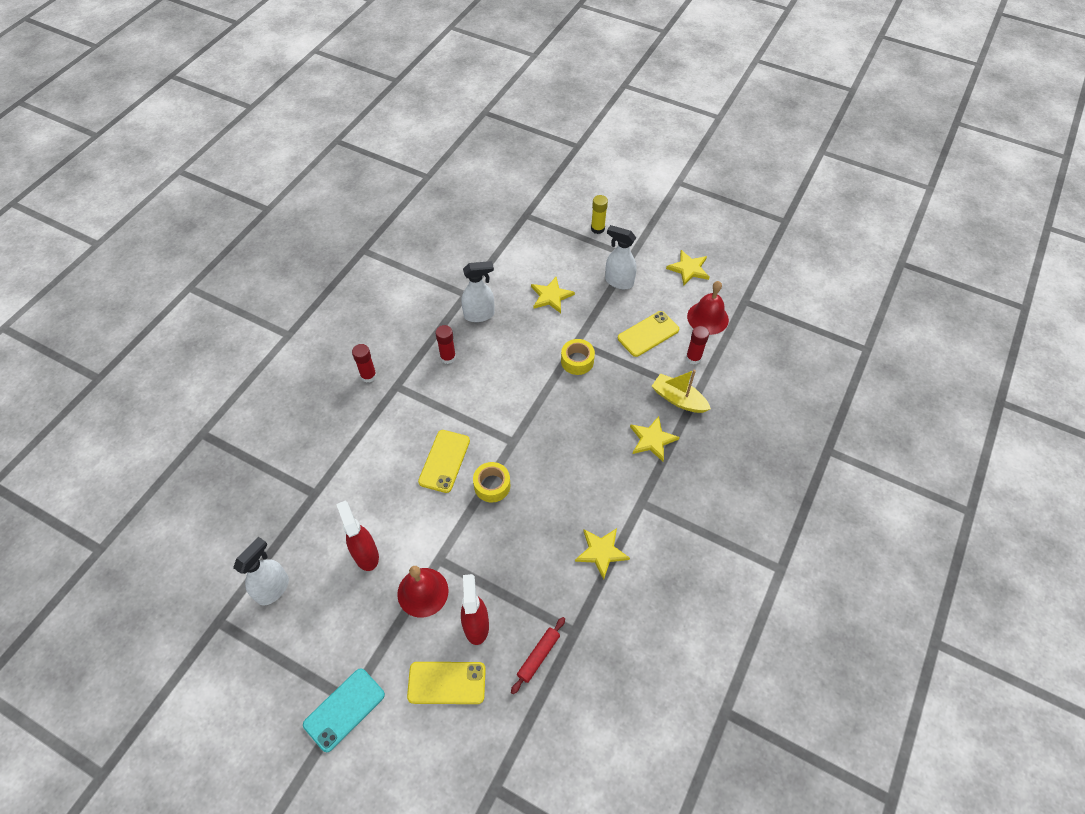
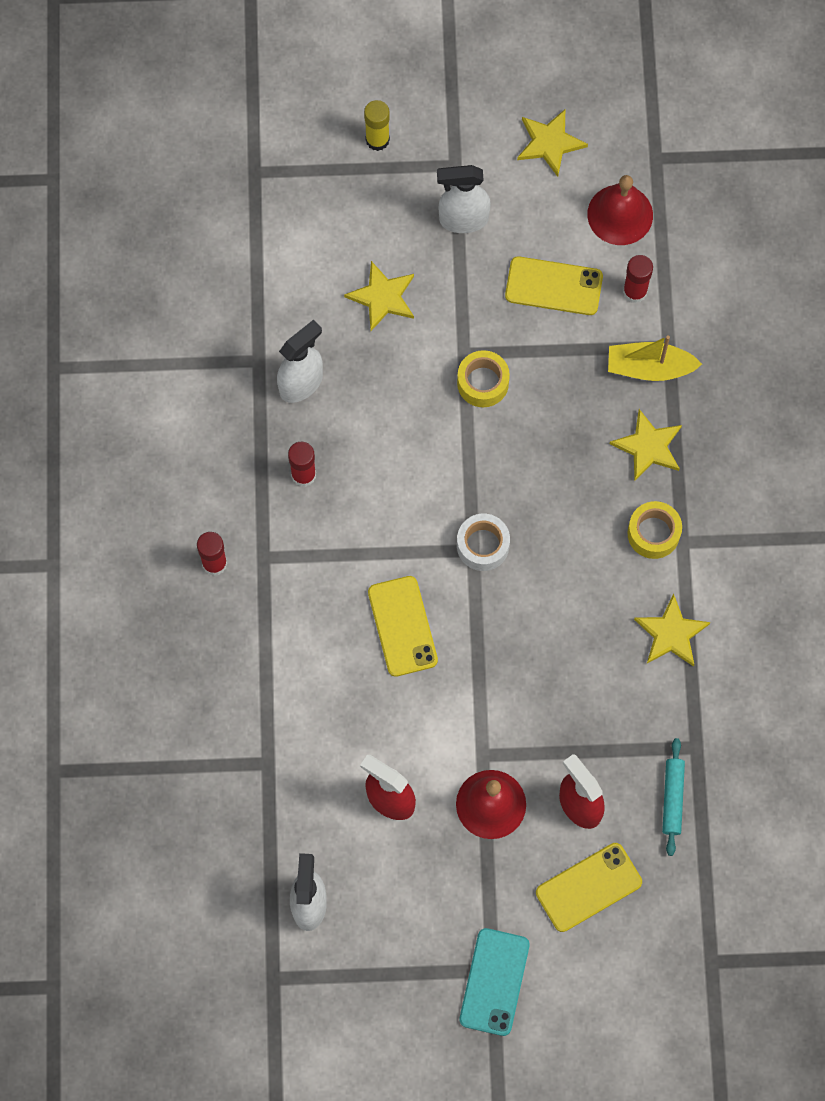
camera: 30 degrees left, 15 degrees up
yellow tape [473,462,510,503] -> yellow tape moved to [627,501,682,559]
red rolling pin [511,617,565,694] -> turquoise rolling pin [662,738,685,856]
yellow phone [618,311,679,357] -> yellow phone turned 75 degrees clockwise [505,256,603,315]
none -> white tape [457,514,510,571]

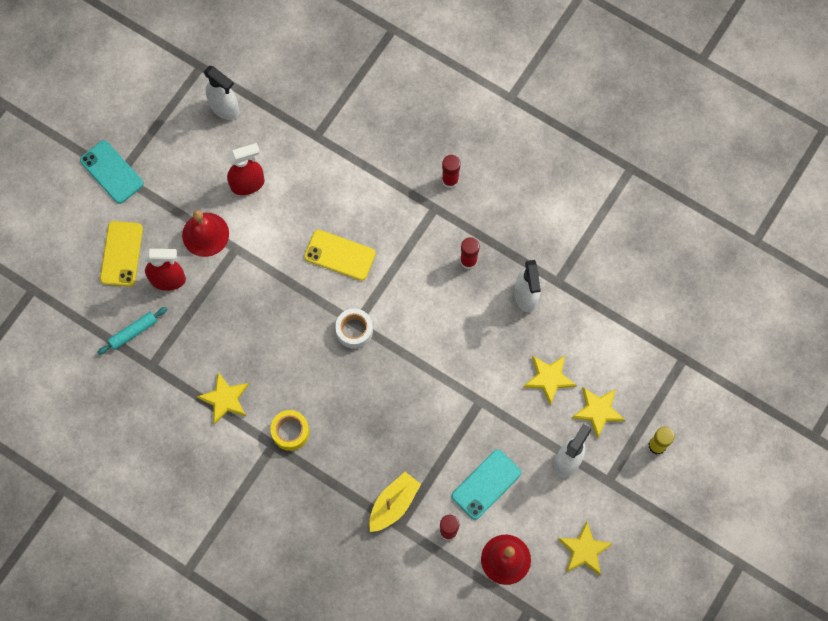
camera: 125 degrees right, 0 degrees up
yellow tape [457,350,510,407] -> none
yellow phone [505,256,603,315] -> turquoise phone [451,449,521,520]
yellow star [610,409,682,481] -> yellow star moved to [572,387,625,439]
turquoise rolling pin [662,738,685,856] -> turquoise rolling pin turned 75 degrees counterclockwise [97,307,168,355]

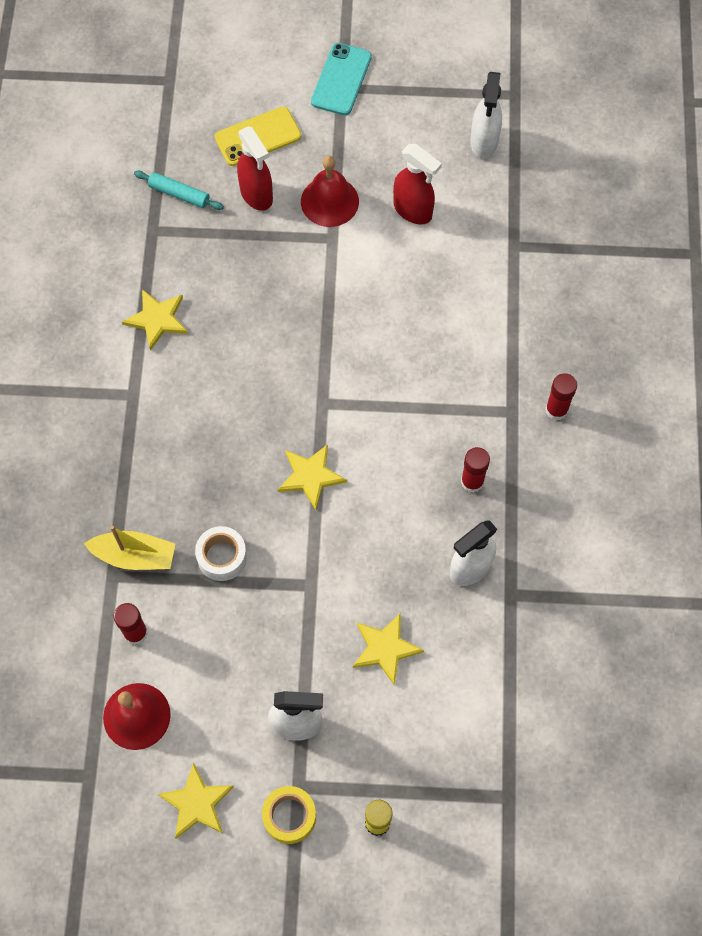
camera: 60 degrees right, 5 degrees down
yellow tape [270,410,309,451] -> yellow tape moved to [262,786,316,844]
yellow phone [304,230,376,281] -> none
white tape [335,308,373,349] -> white tape moved to [195,526,247,581]
turquoise phone [451,449,521,520] -> none
yellow star [572,387,625,439] -> yellow star moved to [278,444,347,510]

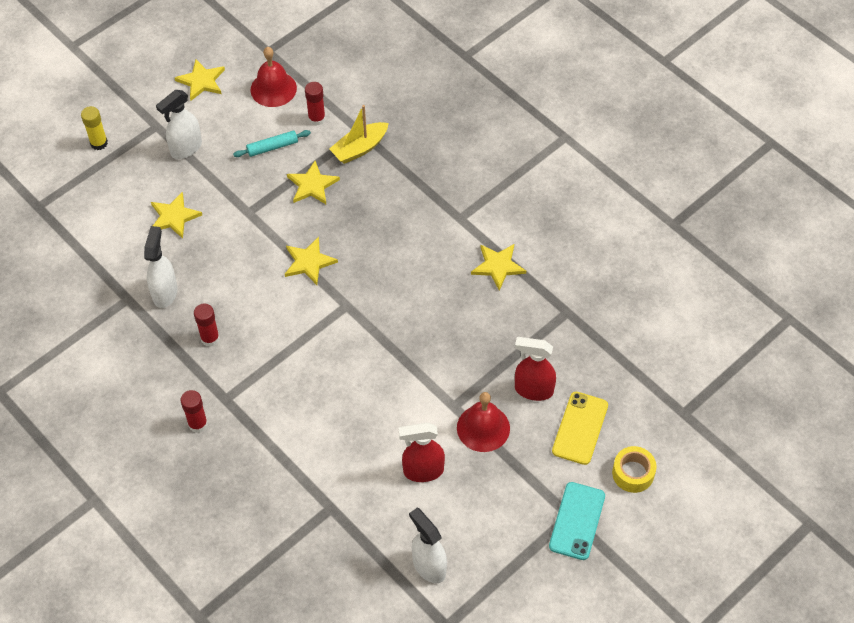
camera: 135 degrees right, 10 degrees down
turquoise rolling pin [134,171,224,210] -> turquoise rolling pin moved to [233,130,311,157]
white tape [195,526,247,581] -> yellow star [287,161,340,204]
yellow tape [262,786,316,844] -> yellow tape moved to [612,446,657,493]
turquoise phone [311,43,372,115] -> turquoise phone turned 45 degrees clockwise [549,482,605,560]

